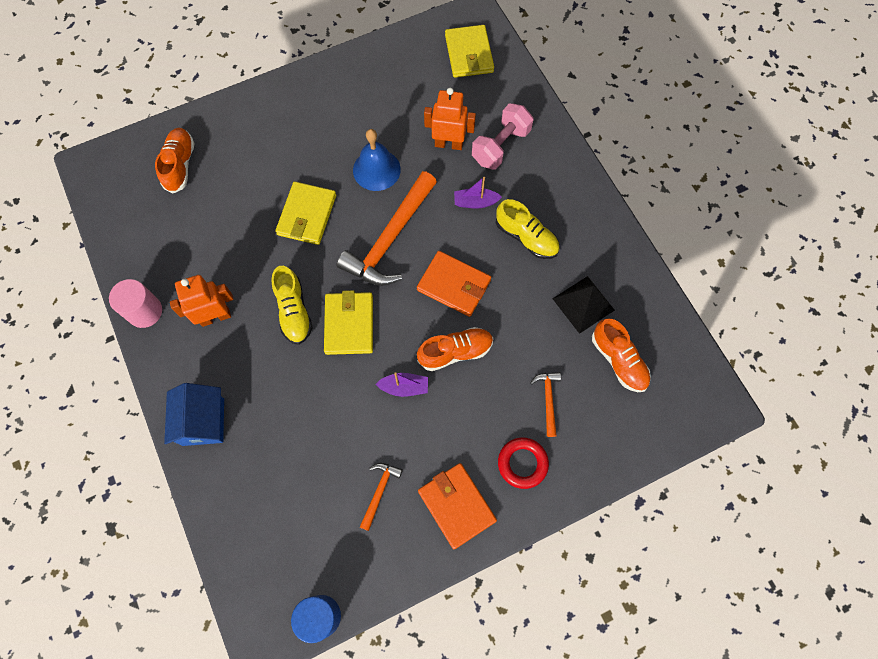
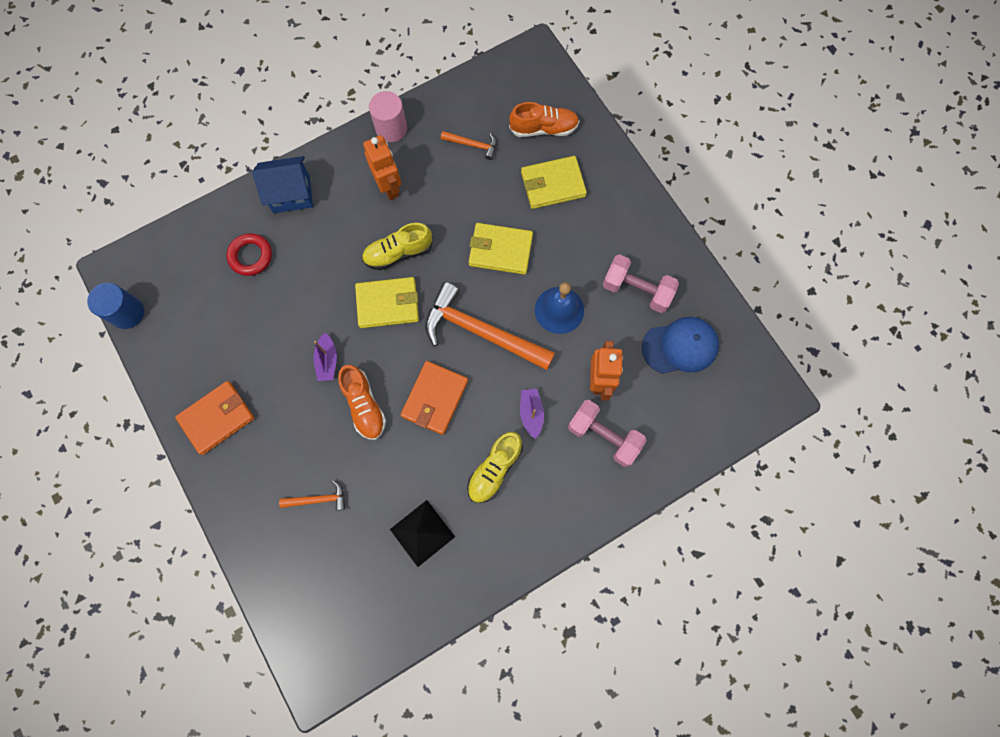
camera: 85 degrees right, 5 degrees up
orange hammer [360,463,403,531] -> orange hammer moved to [441,131,497,160]
yellow wallet [445,25,494,78] -> yellow wallet moved to [521,156,587,209]
red ring [498,438,549,489] -> red ring moved to [226,233,272,276]
orange shoe [592,319,651,392] -> none
none -> pink dumbbell [602,254,679,313]
none -> blue cap [642,317,719,374]

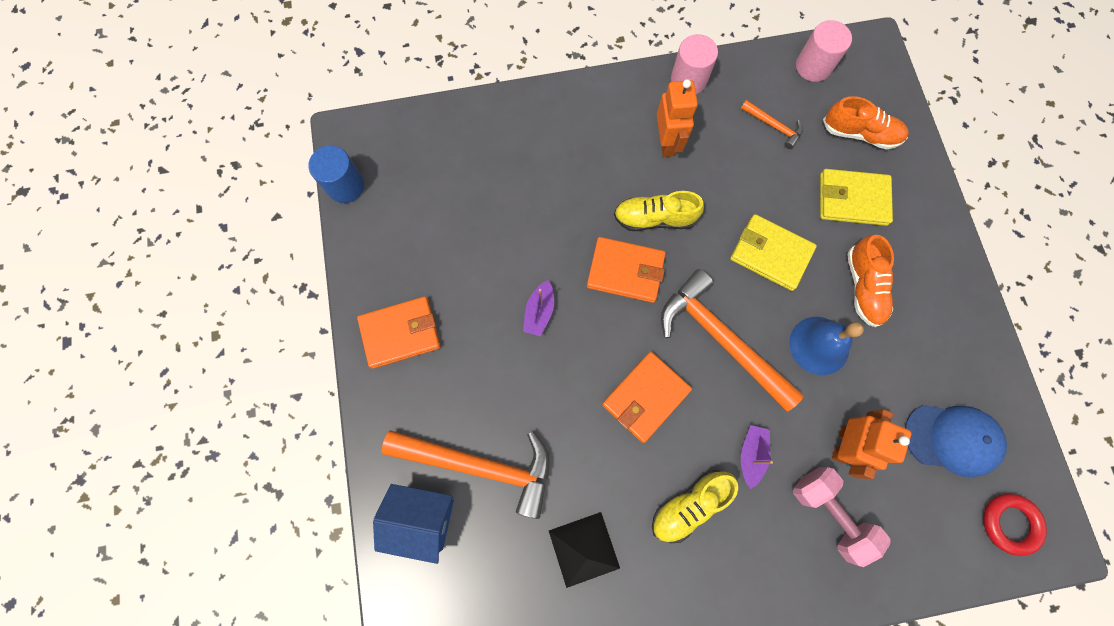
camera: 20 degrees right, 0 degrees up
red ring [226,233,272,276] -> red ring moved to [983,493,1047,556]
blue house [252,156,313,213] -> blue house moved to [373,484,454,564]
orange hammer [279,480,345,511] -> orange hammer [382,430,550,519], size x2.19
orange shoe [338,364,386,440] -> orange shoe moved to [847,235,894,327]
yellow wallet [355,277,419,328] -> orange wallet [587,237,666,303]
pink dumbbell [602,254,679,313] -> none
none -> pink cylinder [796,20,852,82]

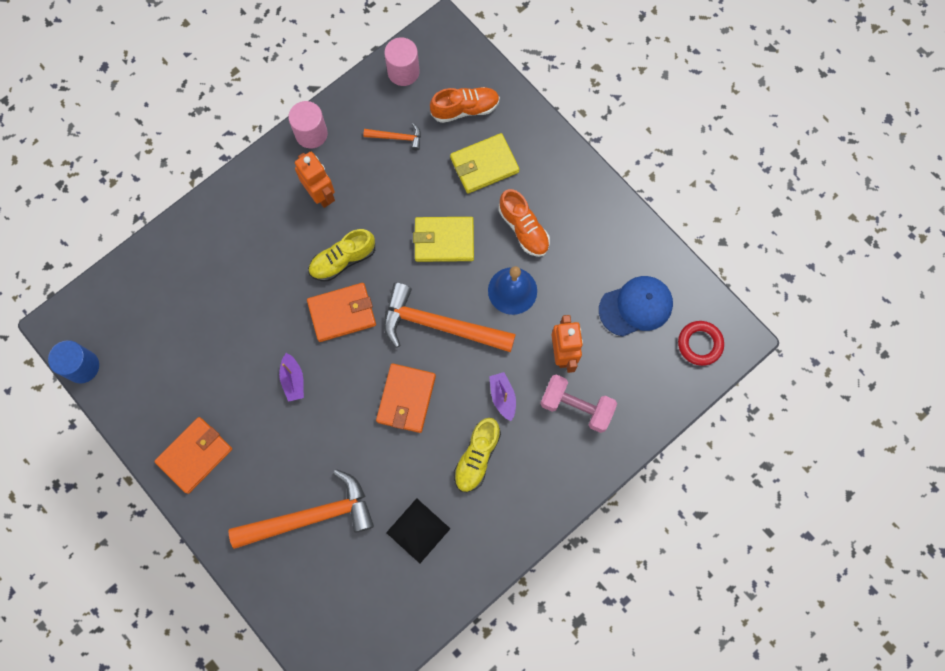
camera: 30 degrees left, 0 degrees up
blue house [373,484,454,564] -> none

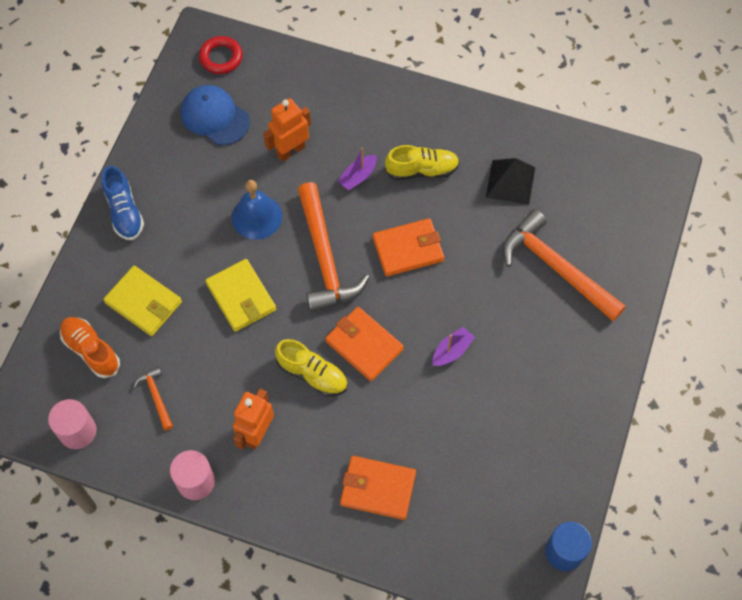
camera: 120 degrees left, 10 degrees down
orange wallet [155,417,232,494] -> orange wallet moved to [340,456,416,520]
orange shoe [498,189,550,257] -> none
pink dumbbell [540,374,617,433] -> none
none -> blue shoe [101,166,144,240]

